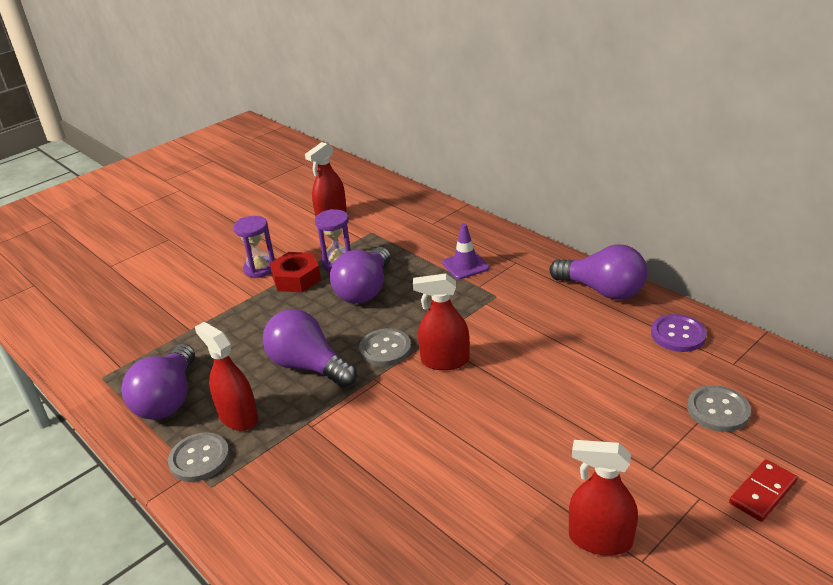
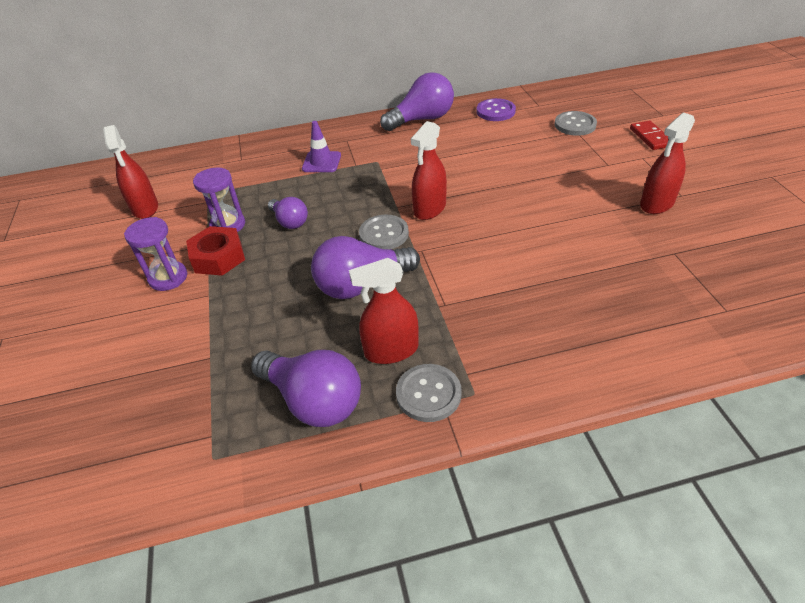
camera: 60 degrees left, 10 degrees up
purple light bulb [330,247,391,304] -> purple light bulb [268,197,308,229], size x0.59

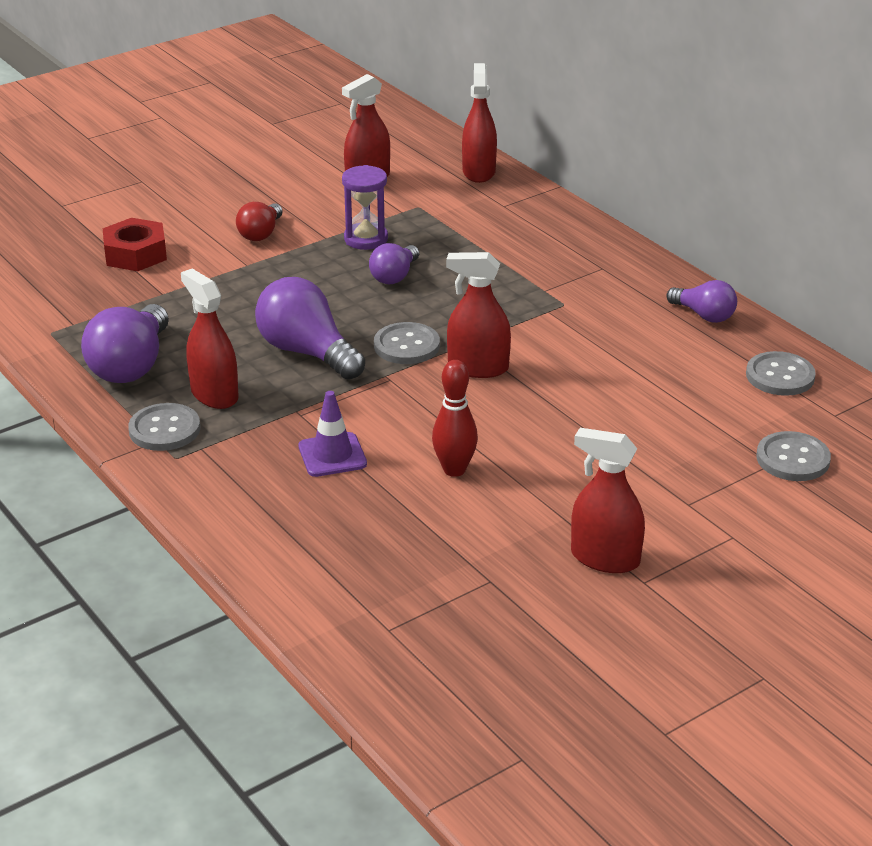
camera: 65 degrees right, 10 degrees down
purple hourglass [124,217,187,291] -> red light bulb [236,202,283,241]
red nut [186,226,245,276] -> red nut moved to [103,218,167,271]
purple traffic cone [302,121,341,172] -> purple traffic cone moved to [298,391,367,477]
purple light bulb [380,72,454,131] -> purple light bulb [666,280,737,323], size x0.59
purple button [476,98,516,121] -> grey button [746,351,816,396]
red domino [630,121,669,150] -> none
none -> red bowling pin [432,360,478,477]
none -> red spray bottle [462,63,497,183]

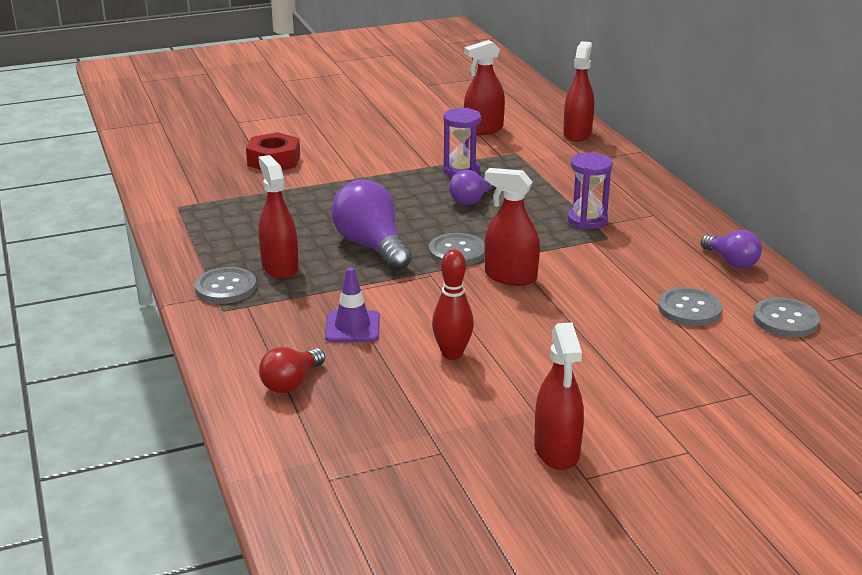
camera: 15 degrees right, 5 degrees down
purple light bulb [81,304,169,383] -> none
red light bulb [236,202,283,241] -> red light bulb moved to [259,347,325,393]
red spray bottle [571,428,645,573] -> red spray bottle turned 135 degrees counterclockwise [534,323,584,470]
grey button [756,431,831,481] -> grey button moved to [658,287,722,326]
none -> purple hourglass [567,153,613,229]

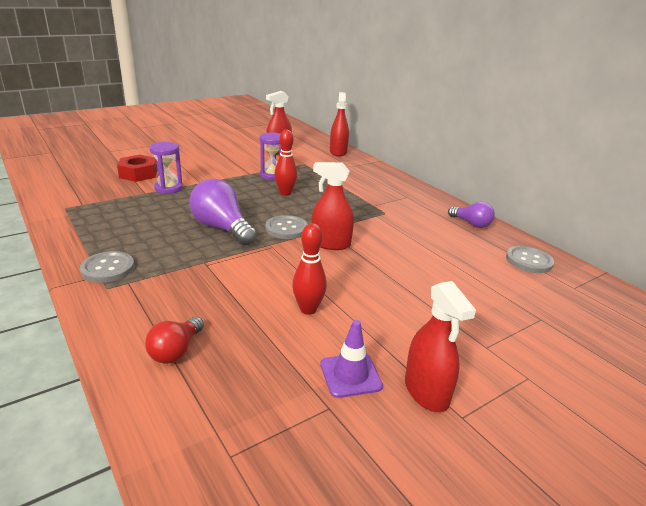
camera: 15 degrees left, 0 degrees up
red spray bottle [259,155,299,279] -> none
purple traffic cone [325,267,380,342] -> purple traffic cone moved to [320,320,383,398]
purple light bulb [449,170,497,205] -> red bowling pin [274,130,297,196]
purple hourglass [567,153,613,229] -> purple hourglass moved to [149,142,183,194]
grey button [658,287,722,326] -> none

